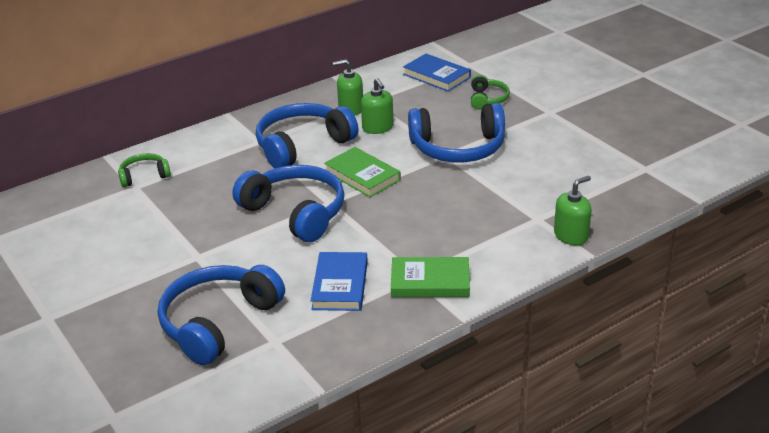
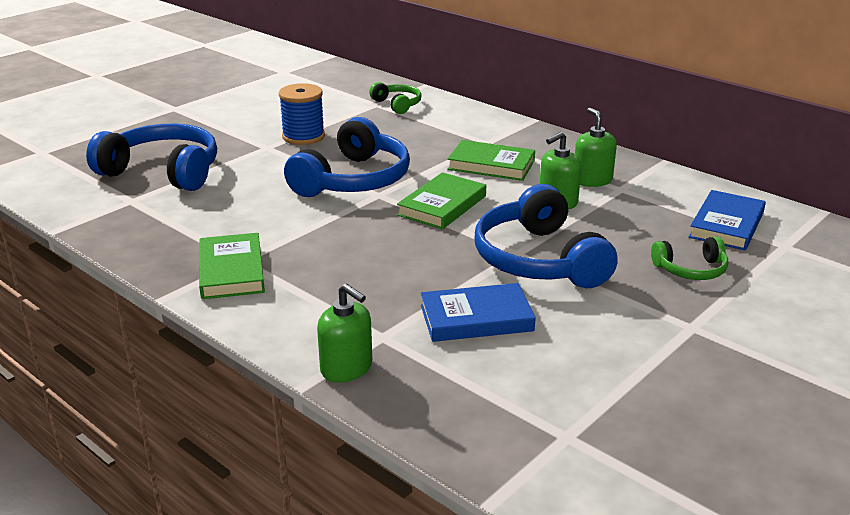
camera: 75 degrees right, 5 degrees down
blue headphones [256,103,358,169] -> green book [447,140,535,181]
blue book [311,252,368,311] -> blue book moved to [421,283,536,342]
none -> blue spool [279,83,325,145]

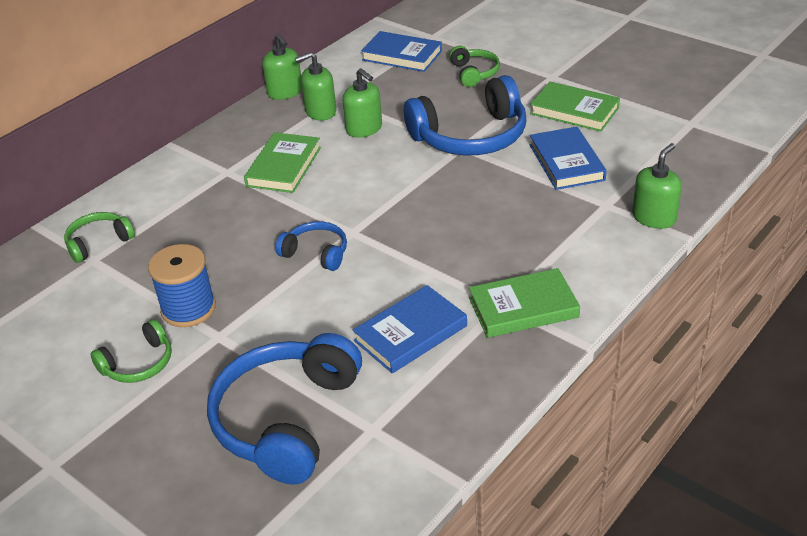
camera: 90 degrees left, 10 degrees up
blue headphones [284,117,410,197] -> blue headphones [275,221,347,271], size x0.51
green book [397,172,486,229] -> green book moved to [530,82,620,132]
none -> green headphones [91,319,172,383]
none -> green soap dispenser [262,34,302,100]
none -> blue book [353,285,467,373]

